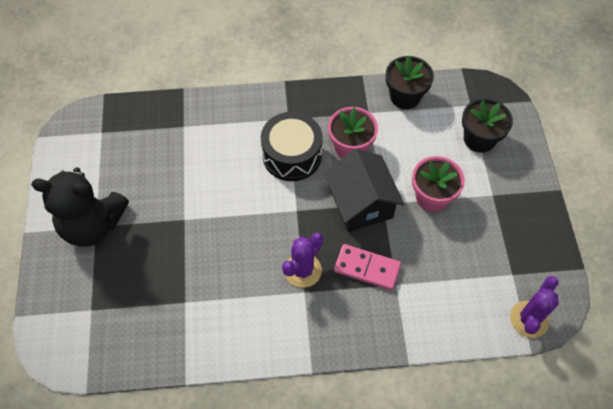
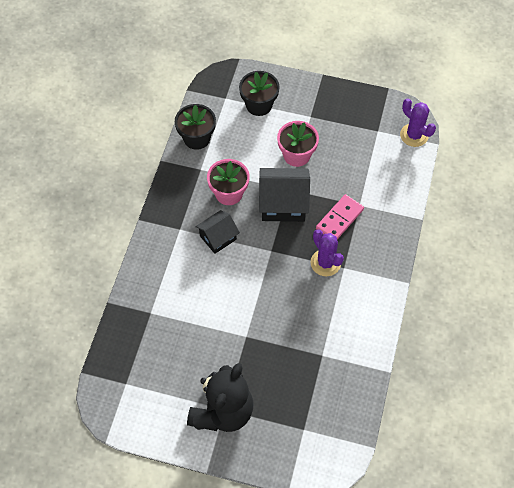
camera: 70 degrees left, 0 degrees up
black drum [261,112,323,181] -> black house [195,210,240,254]

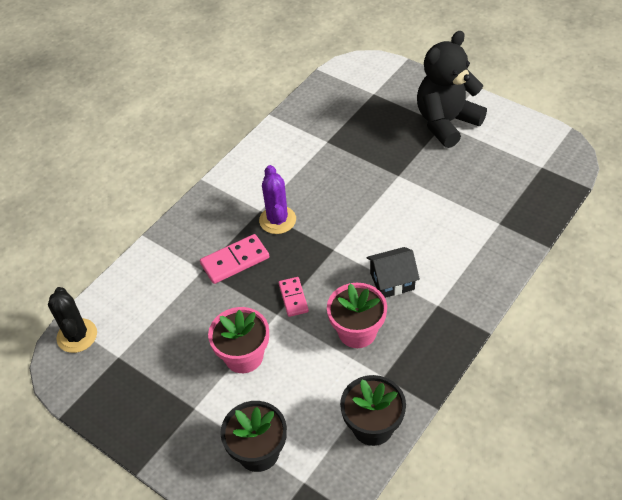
camera: 155 degrees left, 10 degrees down
black house [259,168,310,222] -> pink domino [279,277,309,317]
purple cactus [400,99,436,147] -> black cactus [48,287,97,353]

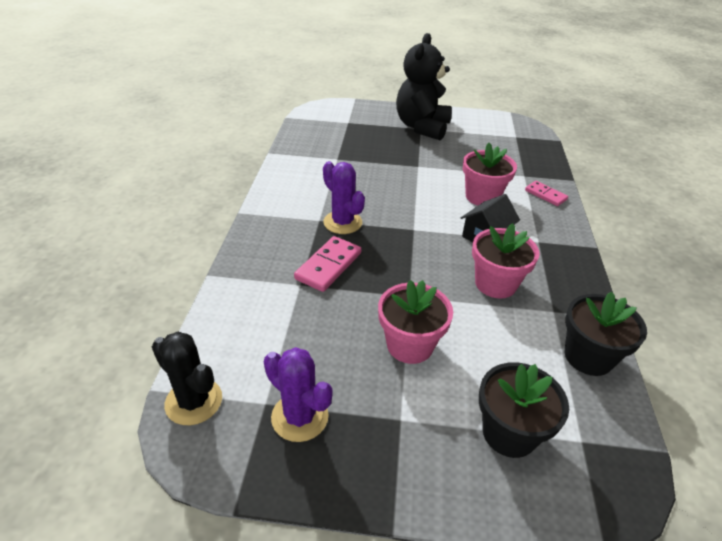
camera: 35 degrees left, 10 degrees down
pink domino [279,277,309,317] -> pink domino moved to [525,181,568,206]
none -> purple cactus [264,347,333,442]
none -> pink flower pot [463,143,517,205]

